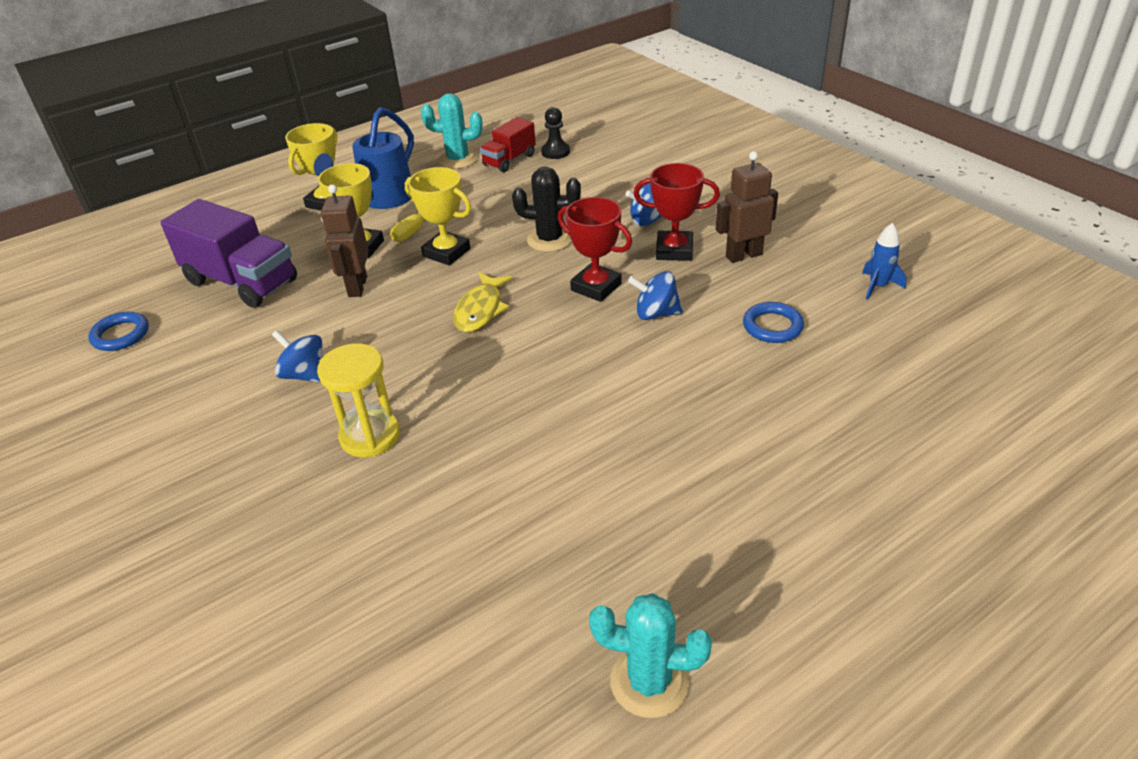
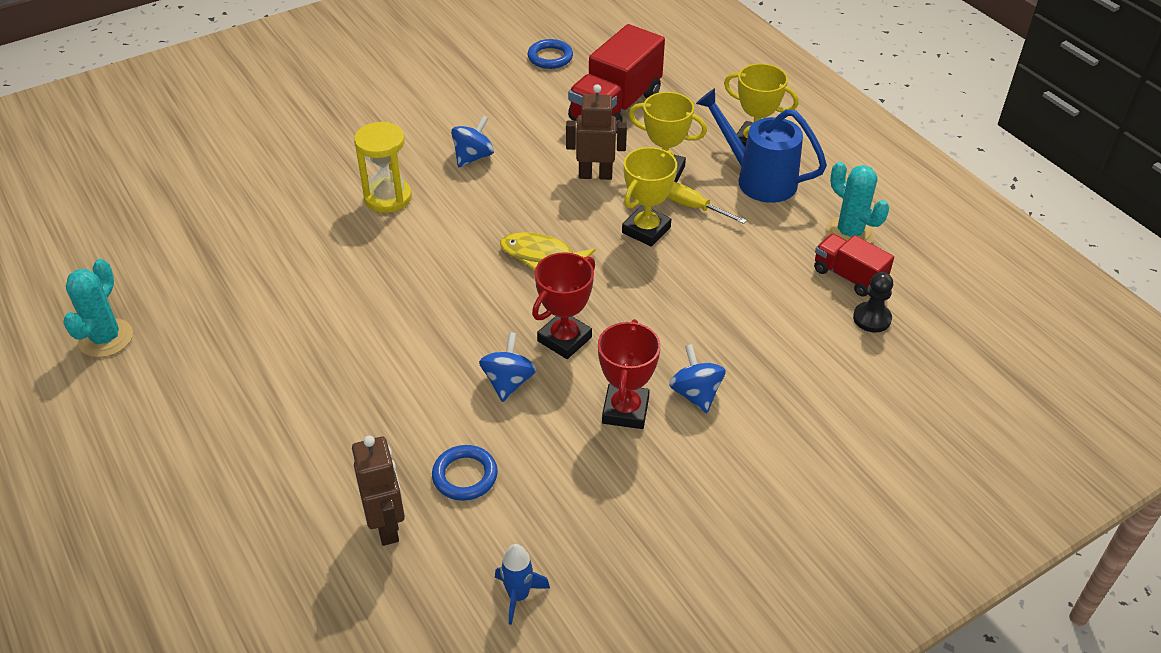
camera: 90 degrees right, 5 degrees up
purple truck [160,199,297,308] -> red truck [568,24,665,134]
turquoise cactus [421,93,483,169] -> turquoise cactus turned 45 degrees counterclockwise [826,162,889,243]
black cactus [512,167,581,252] -> none
brown robot [716,151,778,263] -> brown robot moved to [352,436,405,546]

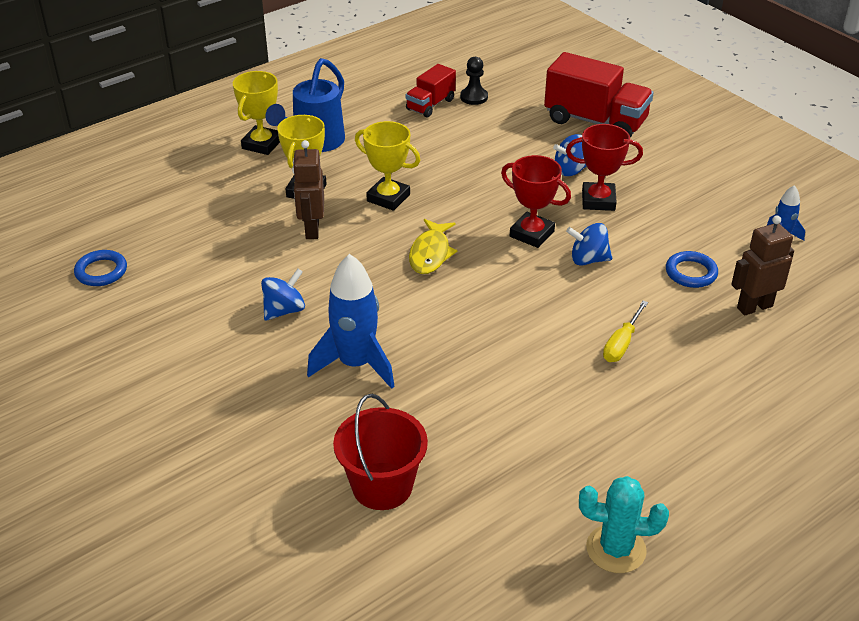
camera: 95 degrees left, 5 degrees down
yellow hourglass [354,122,412,213] -> blue rocket [307,254,395,389]
blue spinning top [451,115,494,167] -> blue spinning top turned 105 degrees clockwise [261,269,305,321]
red truck [568,24,665,134] -> red truck moved to [544,52,654,138]
yellow screwdriver [667,182,747,224] -> yellow screwdriver moved to [603,301,648,362]
turquoise cactus [826,162,889,243] -> none
none -> red bucket [333,394,428,510]

